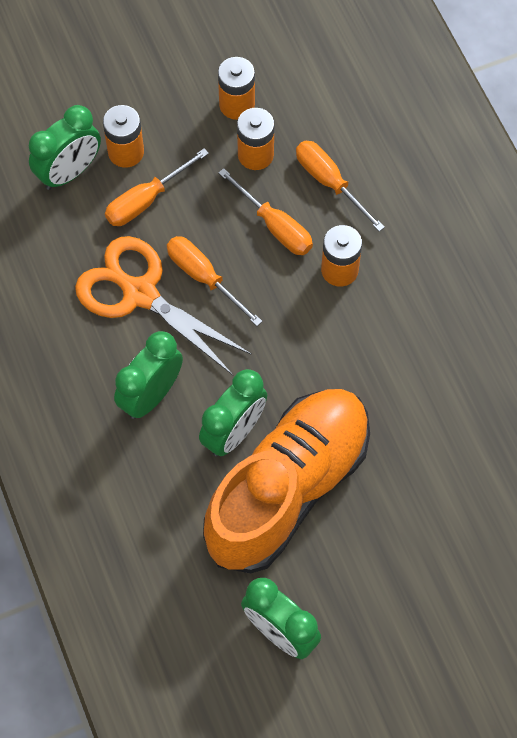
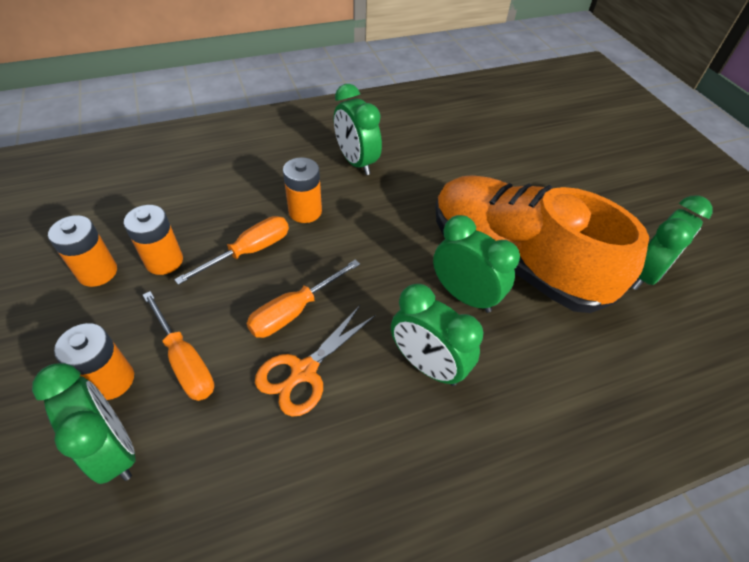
camera: 90 degrees left, 15 degrees down
orange scissors [75,236,252,375] -> orange scissors [255,306,376,417], size x0.66
orange screwdriver [296,141,385,232] -> none
none -> green clock [334,84,382,175]

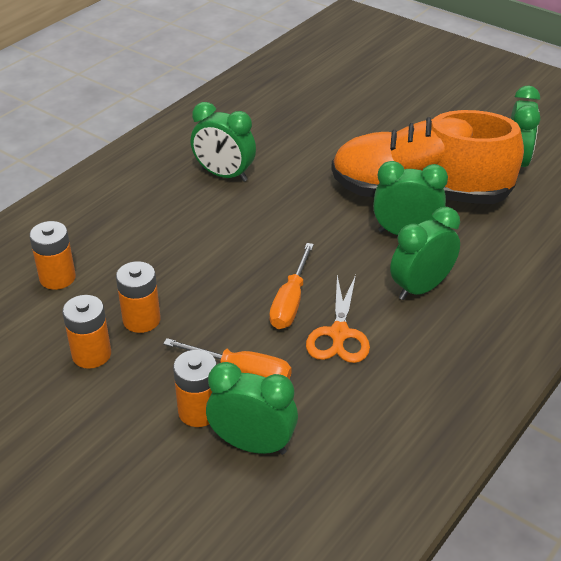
camera: 30 degrees left, 10 degrees down
orange screwdriver [174,216,289,285] -> none
orange battery [283,157,322,223] -> orange battery moved to [29,221,76,290]
green clock [391,284,484,386] -> green clock turned 135 degrees clockwise [390,207,460,300]

